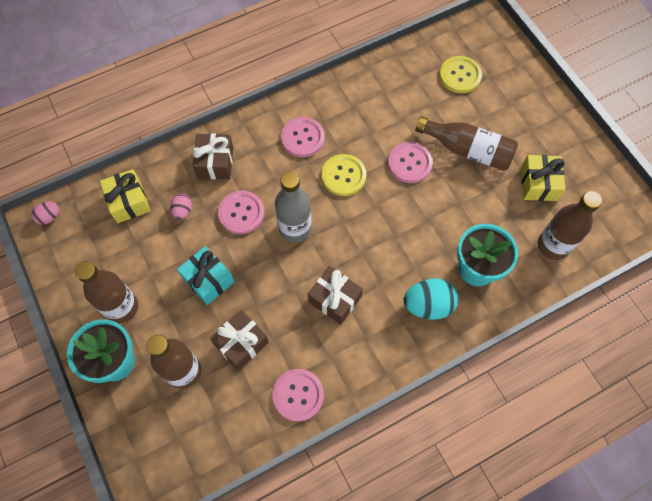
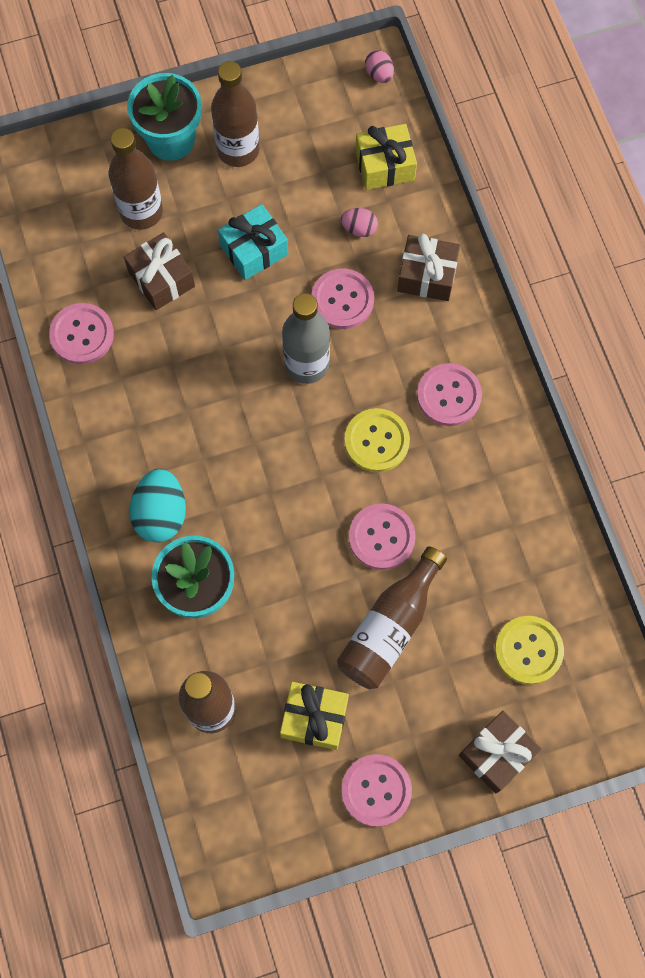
camera: 100 degrees right, 5 degrees up
brown gift [308,266,363,325] -> brown gift moved to [459,711,541,793]
none -> pink button [341,754,412,827]

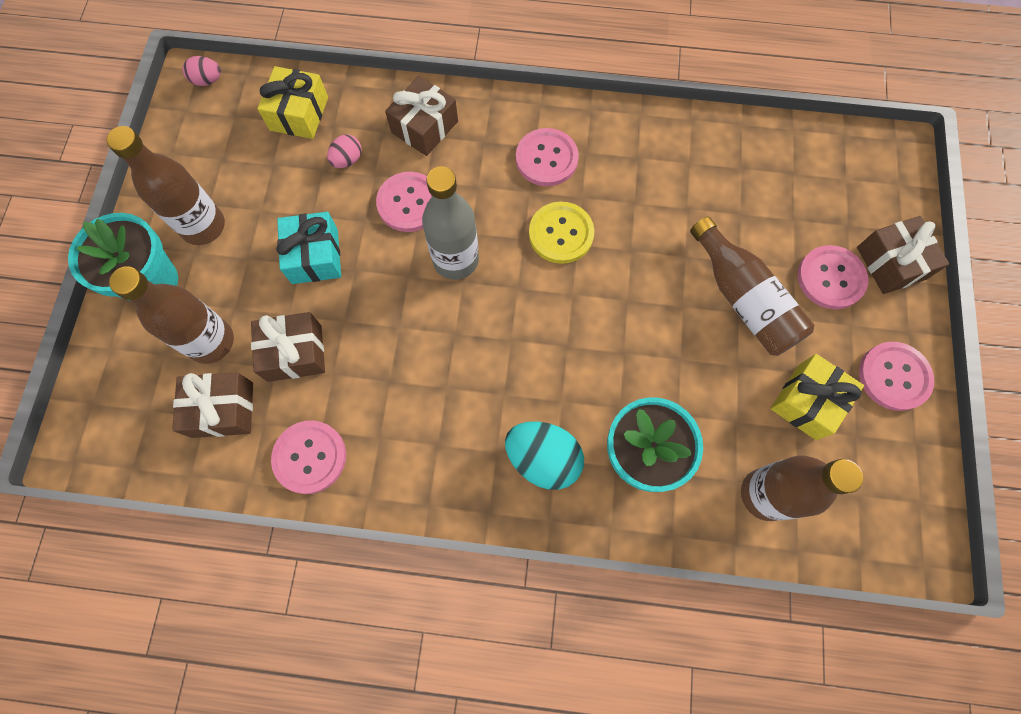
camera: 65 degrees left, 0 degrees up
pink button [349,504,416,570] -> pink button moved to [798,245,868,310]
yellow button [495,616,564,685] -> none
none -> brown gift [172,372,253,438]

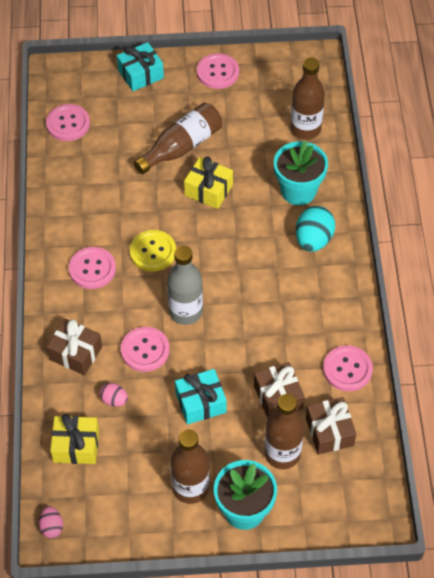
camera: 100 degrees left, 15 degrees down
yellow gift [770,354,864,440] -> yellow gift moved to [184,156,233,209]
pink button [798,245,868,310] -> pink button moved to [46,104,90,141]
brown gift [857,216,949,294] -> turquoise gift [117,42,164,91]

